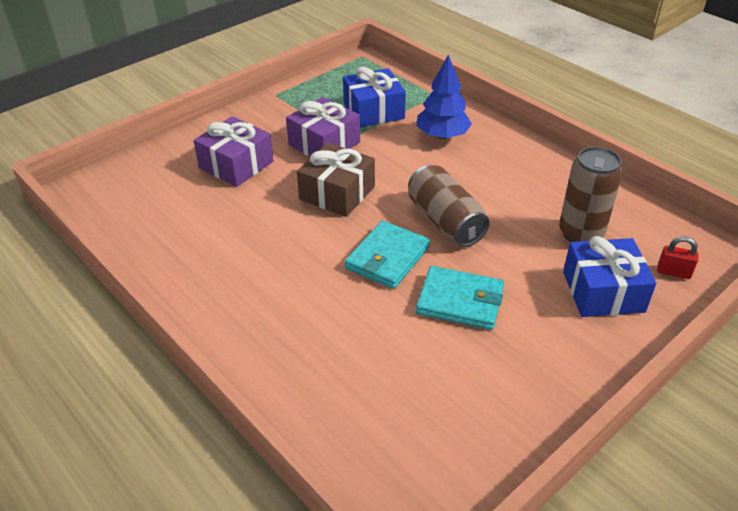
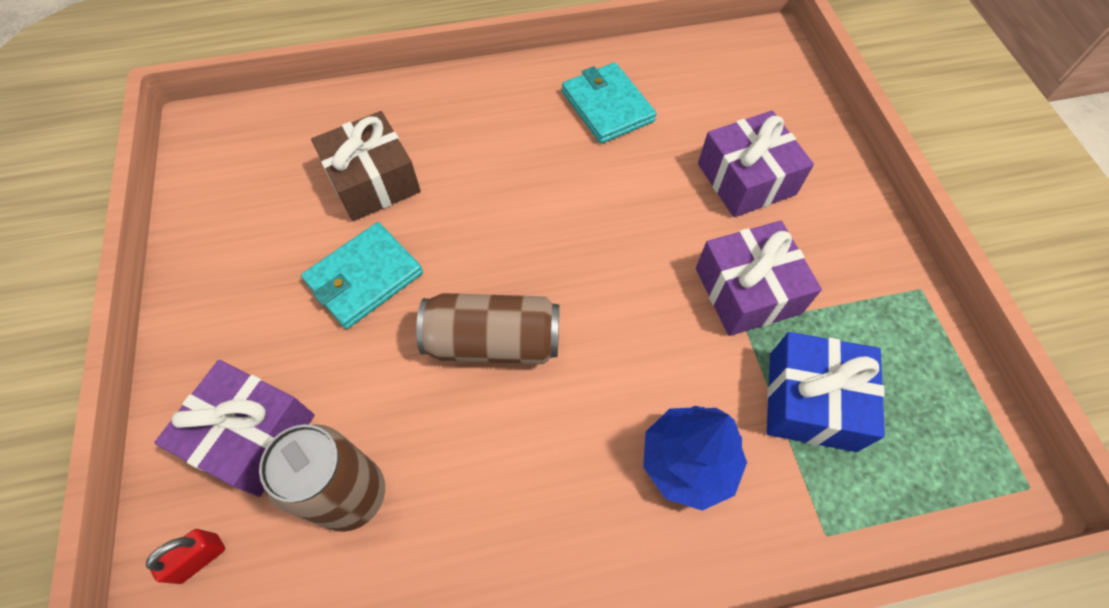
camera: 120 degrees right, 20 degrees up
brown gift [297,143,375,217] -> brown gift moved to [311,111,421,221]
turquoise wallet [345,221,430,289] -> turquoise wallet moved to [562,62,656,144]
blue gift [563,236,656,317] -> purple gift [154,360,315,497]

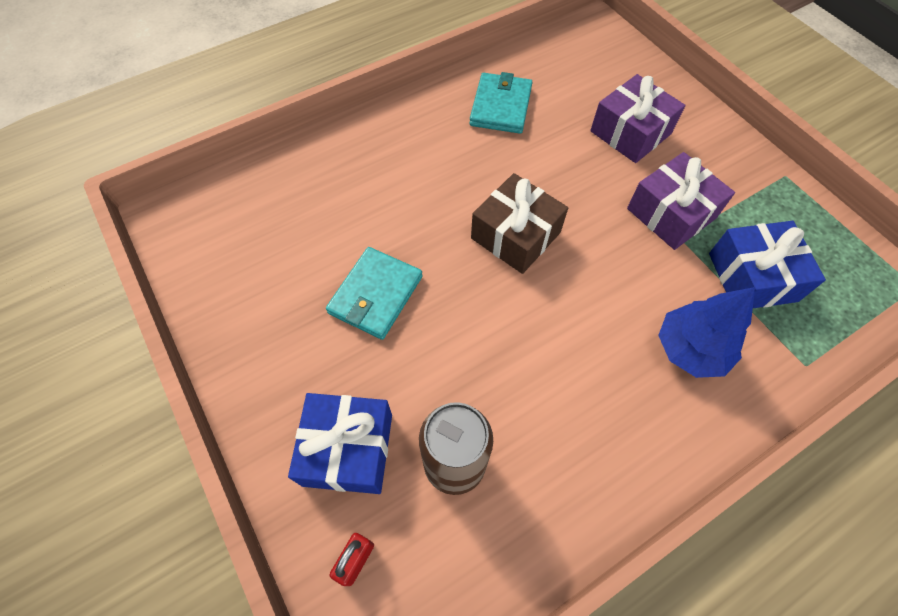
camera: 20 degrees left, 0 degrees up
purple gift [154,360,315,497] -> blue gift [288,393,392,494]
brown gift [311,111,421,221] -> brown gift moved to [471,173,568,274]
brown can [416,293,559,364] -> none
turquoise wallet [562,62,656,144] -> turquoise wallet turned 60 degrees clockwise [469,72,533,134]

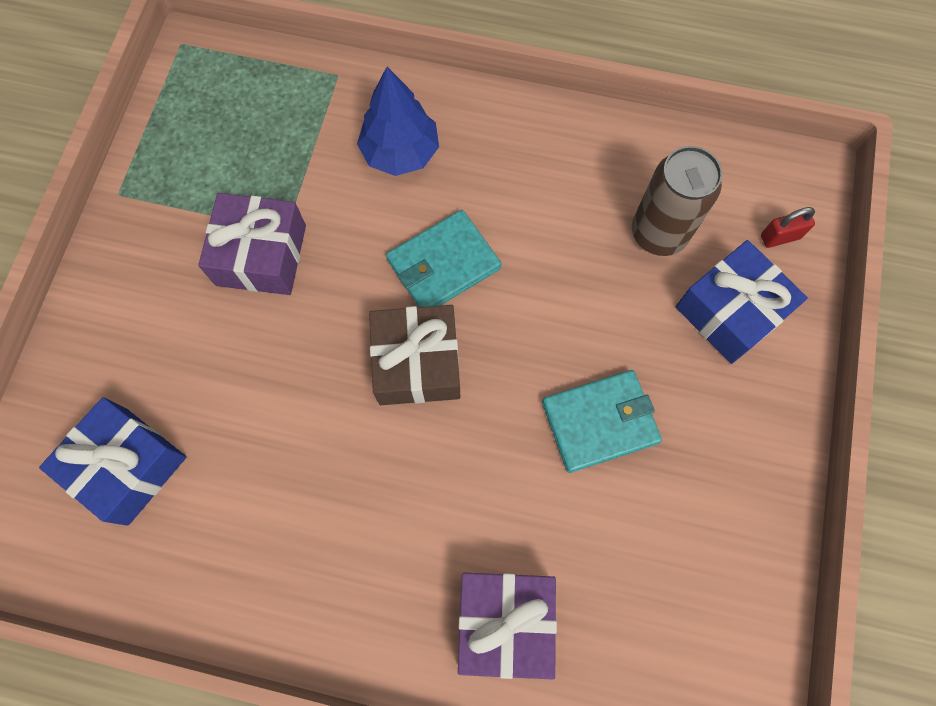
camera: 135 degrees left, 10 degrees up
turquoise wallet [469,72,533,134] -> turquoise wallet moved to [386,210,502,307]
purple gift [590,74,686,163] -> purple gift moved to [458,573,557,680]
blue gift [709,221,826,308] -> blue gift moved to [39,397,186,526]

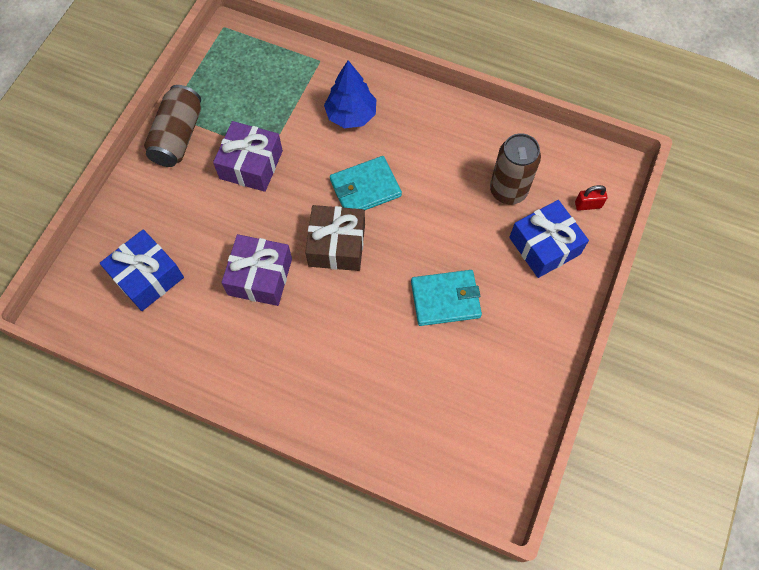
camera: 10 degrees right, 5 degrees down
purple gift [458,573,557,680] -> purple gift moved to [221,234,292,306]
none -> brown can [144,85,201,167]

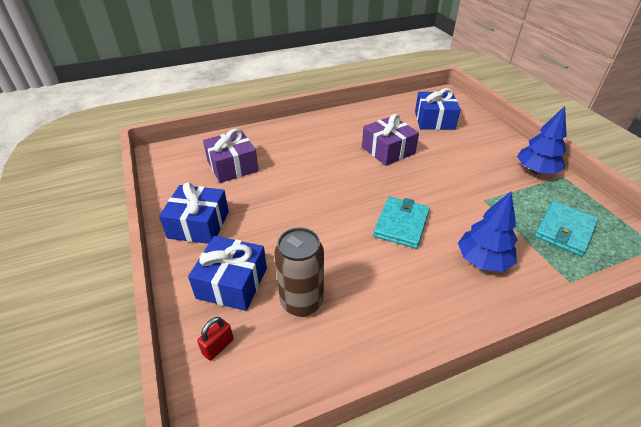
camera: 135 degrees right, 25 degrees down
brown can [144,85,201,167] -> blue tree [517,106,567,174]
purple gift [213,121,283,192] -> purple gift moved to [203,129,259,183]
brown gift [305,205,365,271] -> none
turquoise wallet [411,270,482,326] -> turquoise wallet moved to [535,201,598,257]
none -> blue gift [159,182,229,244]

